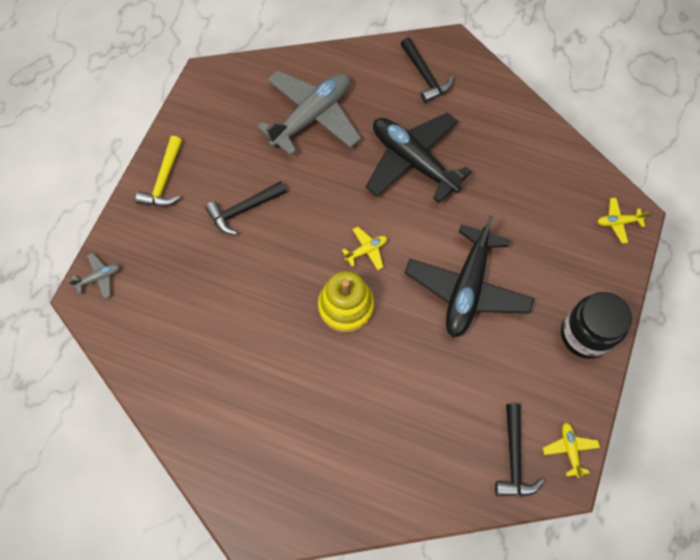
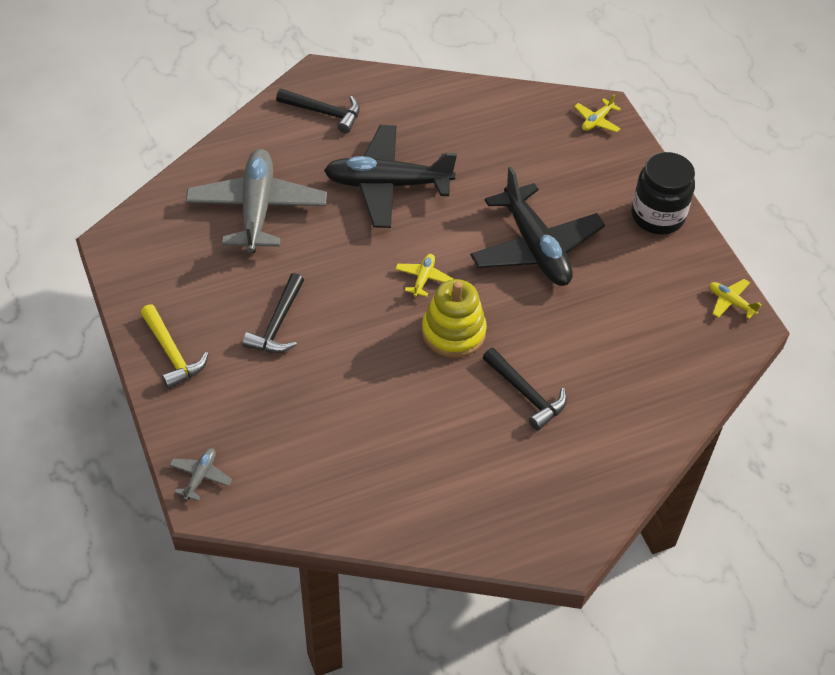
camera: 45 degrees left, 15 degrees down
black hammer [495,403,545,497] -> black hammer moved to [482,348,567,430]

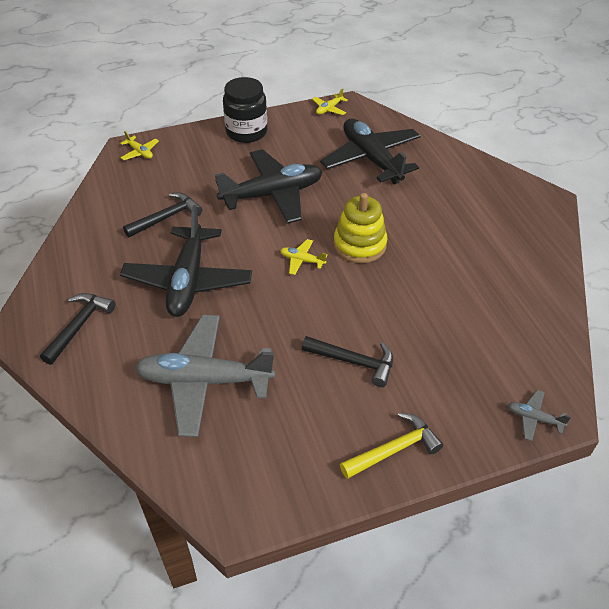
camera: 85 degrees left, 5 degrees down
black hammer [482,348,567,430] -> black hammer moved to [123,193,202,238]
none -> black plane [320,119,421,184]

